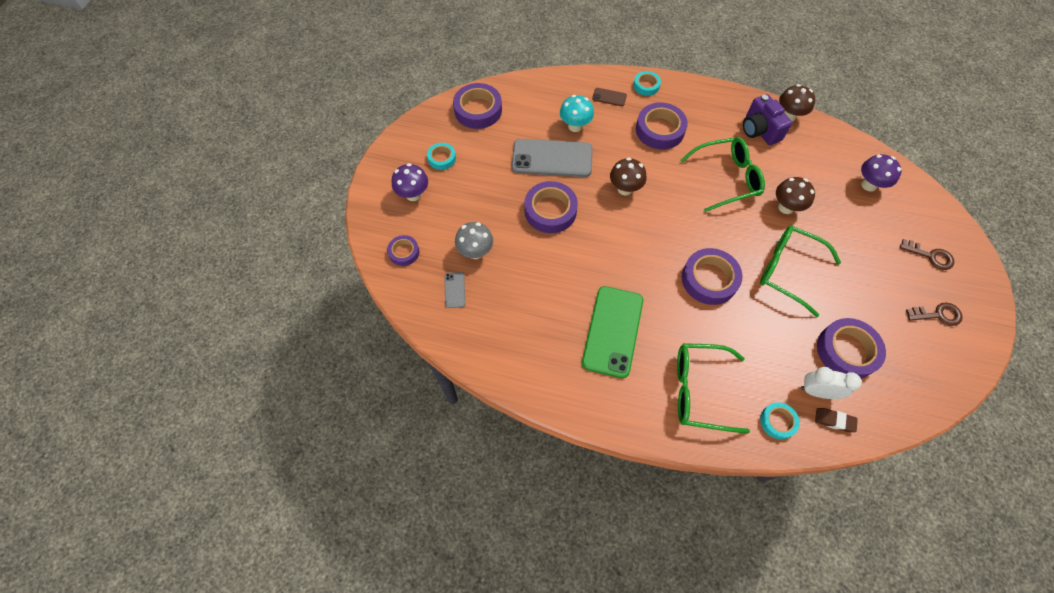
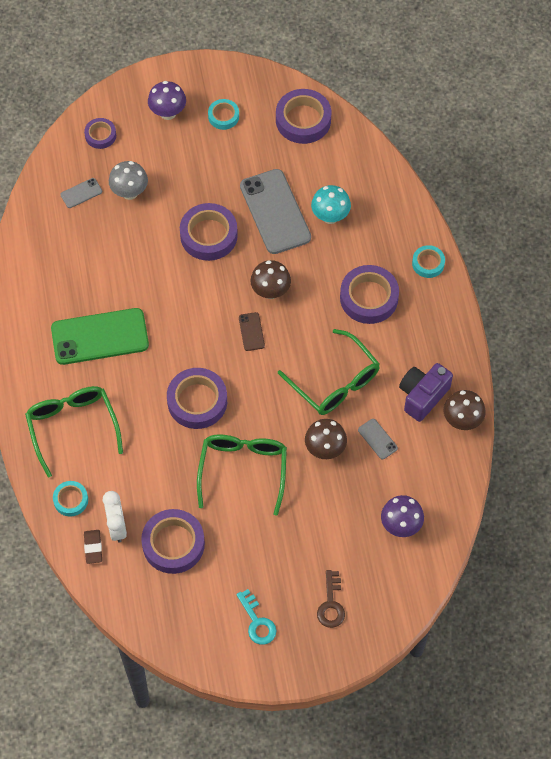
camera: 65 degrees right, 0 degrees up
brown phone [592,88,627,106] -> brown phone moved to [239,312,265,351]
brown key [906,302,963,326] -> turquoise key [236,589,276,645]
none -> grey phone [358,419,398,459]

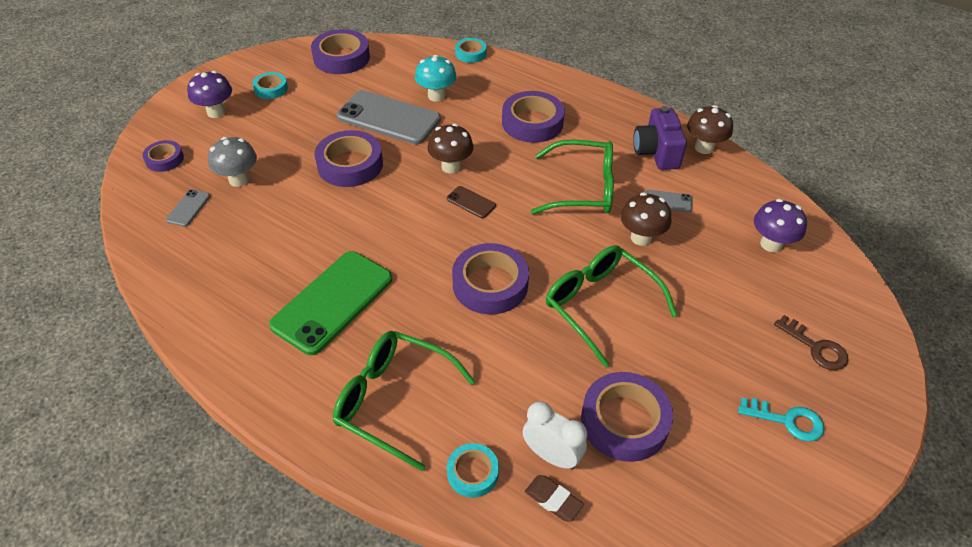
camera: 45 degrees left, 15 degrees down
turquoise tape [412,245,445,278] -> turquoise tape moved to [455,38,487,63]

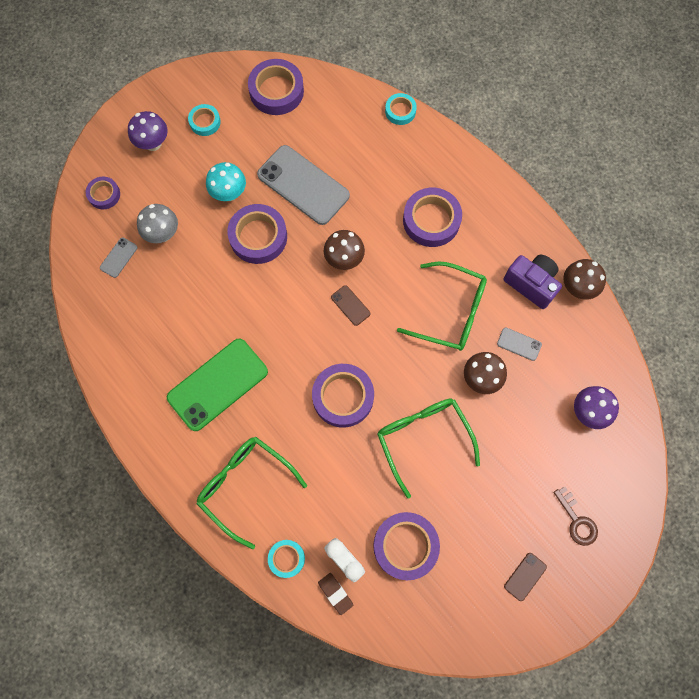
camera: 15 degrees right, 25 degrees up
turquoise mushroom [415,55,457,102] -> turquoise mushroom moved to [206,162,246,201]
purple camera [633,106,687,170] -> purple camera turned 120 degrees clockwise [504,255,562,309]
turquoise key [738,398,824,442] -> brown phone [504,553,547,601]

